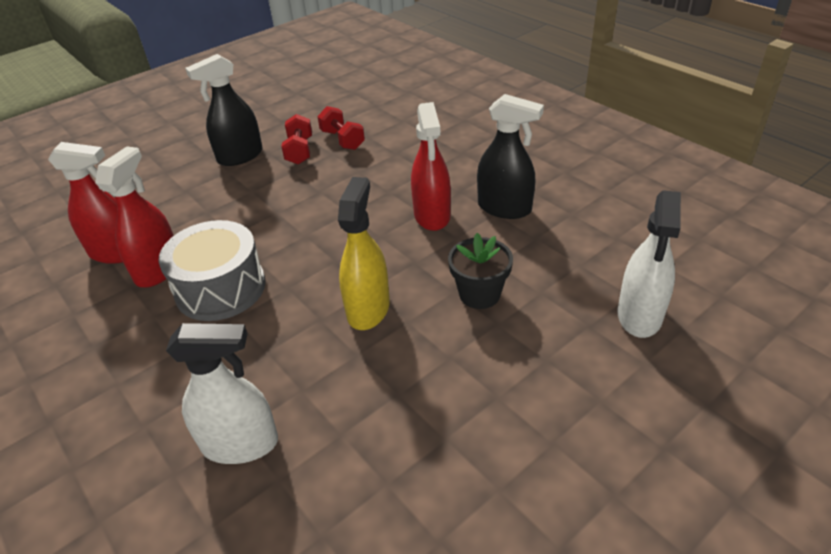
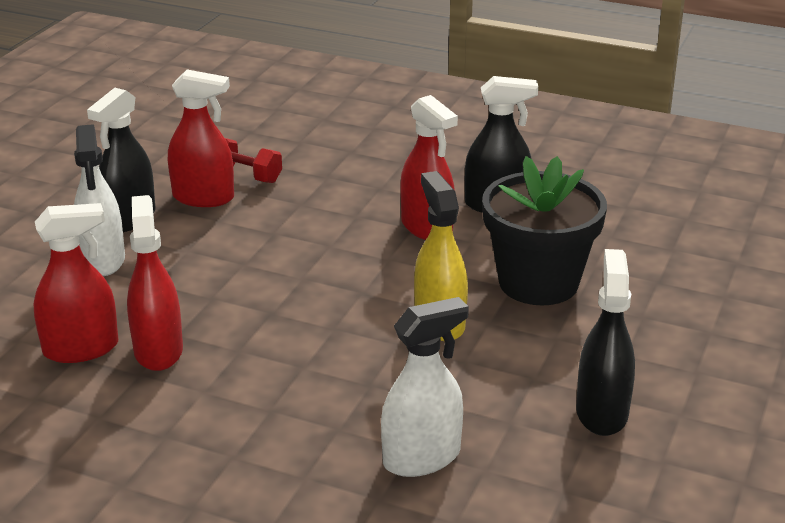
camera: 30 degrees left, 10 degrees down
grey drum [159,220,266,321] -> none
red dumbbell [281,114,312,165] -> red spray bottle [168,69,234,207]
black flower pot [448,233,513,309] -> black flower pot [482,156,607,305], size x1.78
white spray bottle [617,190,681,338] -> white spray bottle moved to [74,124,125,276]
none -> black spray bottle [576,249,635,436]

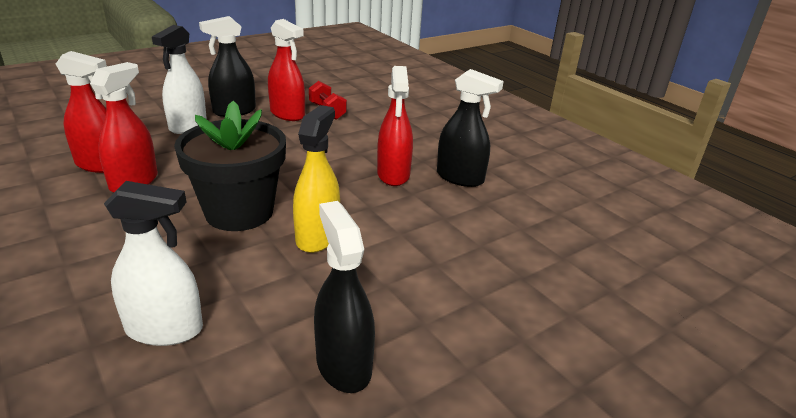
camera: 30 degrees right, 0 degrees up
black flower pot [482,156,607,305] -> black flower pot moved to [174,101,286,231]
black spray bottle [576,249,635,436] -> black spray bottle turned 60 degrees counterclockwise [314,201,375,393]

